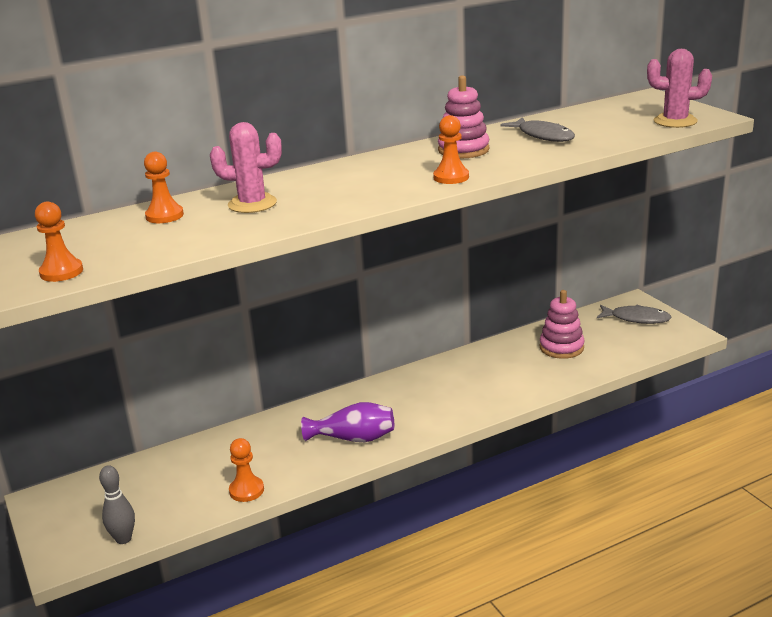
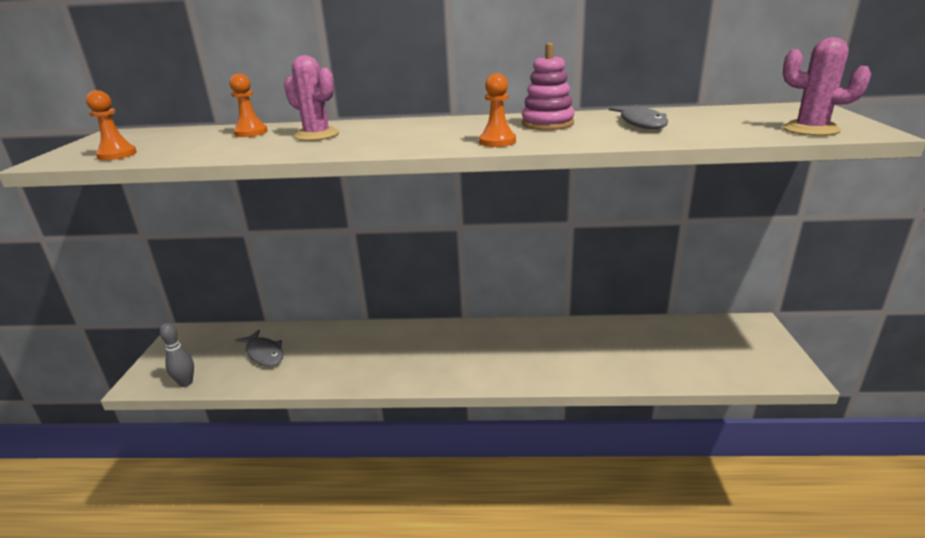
camera: 30 degrees right, 0 degrees up
orange pawn [229,438,264,502] -> none
purple vase [301,402,394,442] -> none
pink stacking toy [539,290,585,359] -> none
grey fish [597,305,672,324] -> grey fish moved to [235,330,283,366]

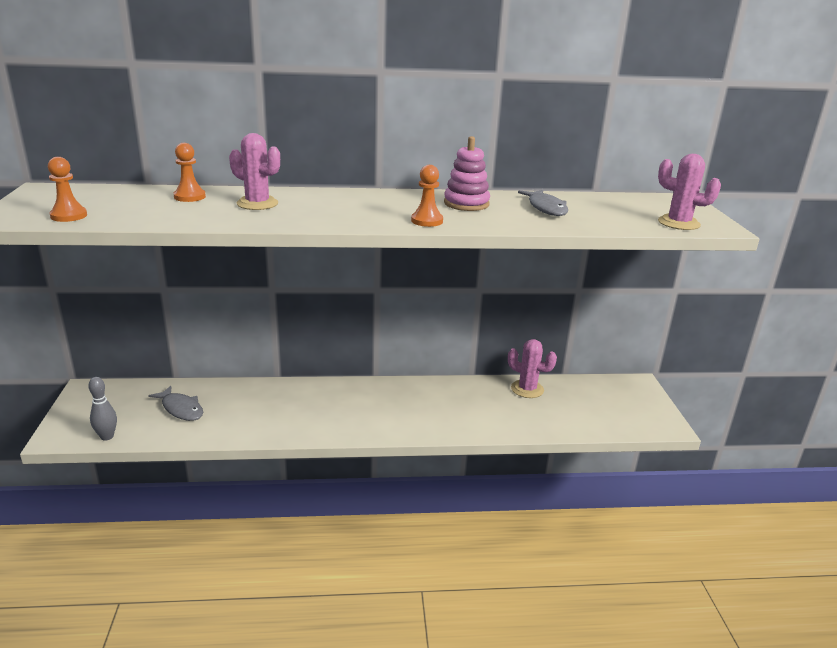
camera: 10 degrees left, 0 degrees up
none -> pink cactus [508,339,557,398]

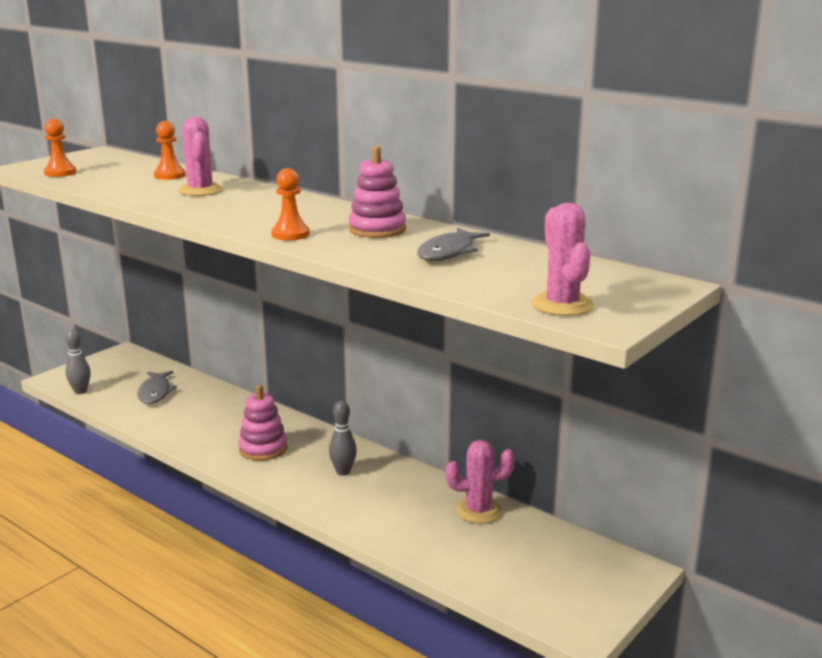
camera: 45 degrees right, 5 degrees down
pink cactus [508,339,557,398] -> pink cactus turned 75 degrees counterclockwise [446,440,515,524]
none -> pink stacking toy [238,385,287,461]
none -> grey bowling pin [329,400,357,476]

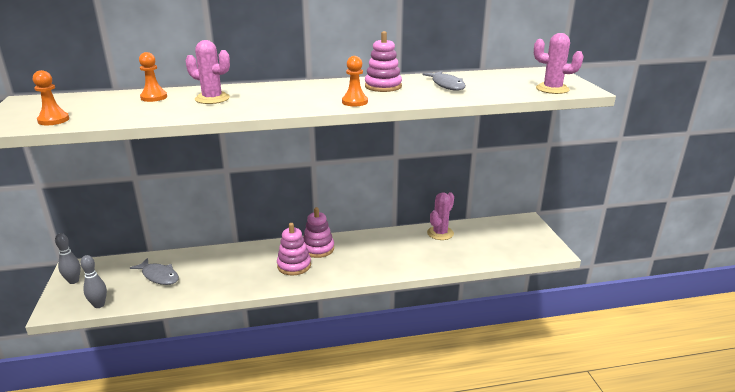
camera: 50 degrees left, 5 degrees up
grey bowling pin [329,400,357,476] -> grey bowling pin moved to [55,233,81,284]
none -> pink stacking toy [303,207,334,258]

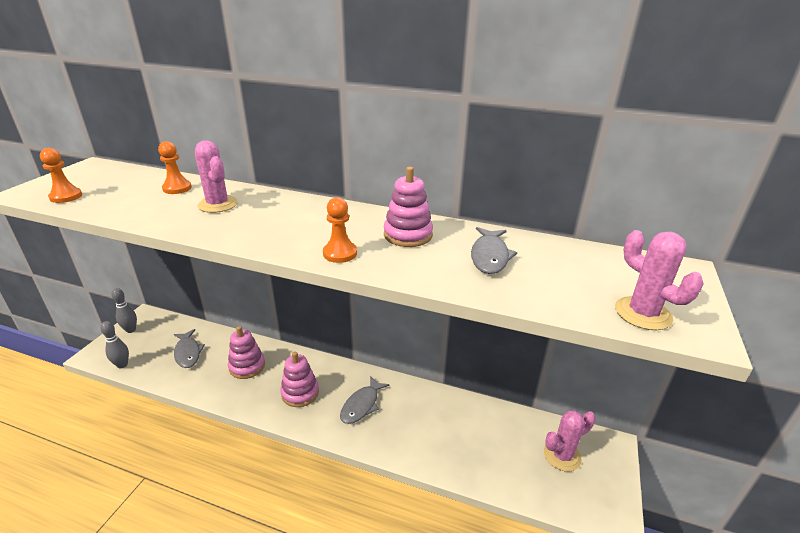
camera: 30 degrees right, 5 degrees up
pink stacking toy [303,207,334,258] -> pink stacking toy moved to [228,326,265,379]
pink cactus [427,192,454,240] -> pink cactus moved to [544,410,596,472]
none -> grey fish [340,376,389,424]

